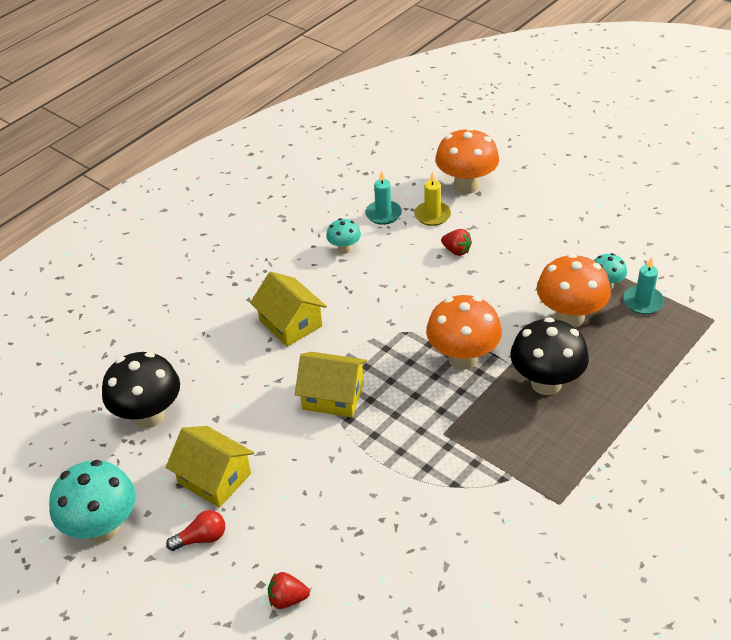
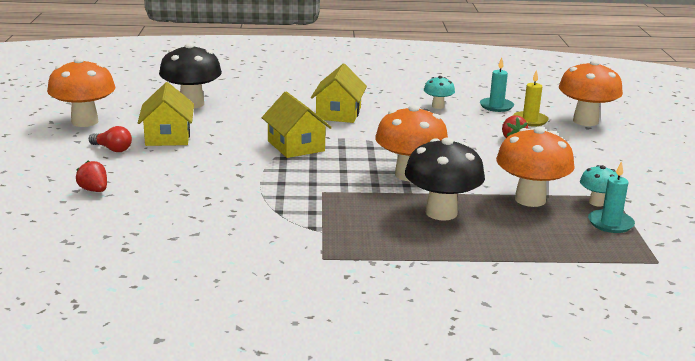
camera: 45 degrees right, 20 degrees down
turquoise mushroom [49,460,136,543] -> orange mushroom [47,57,115,127]

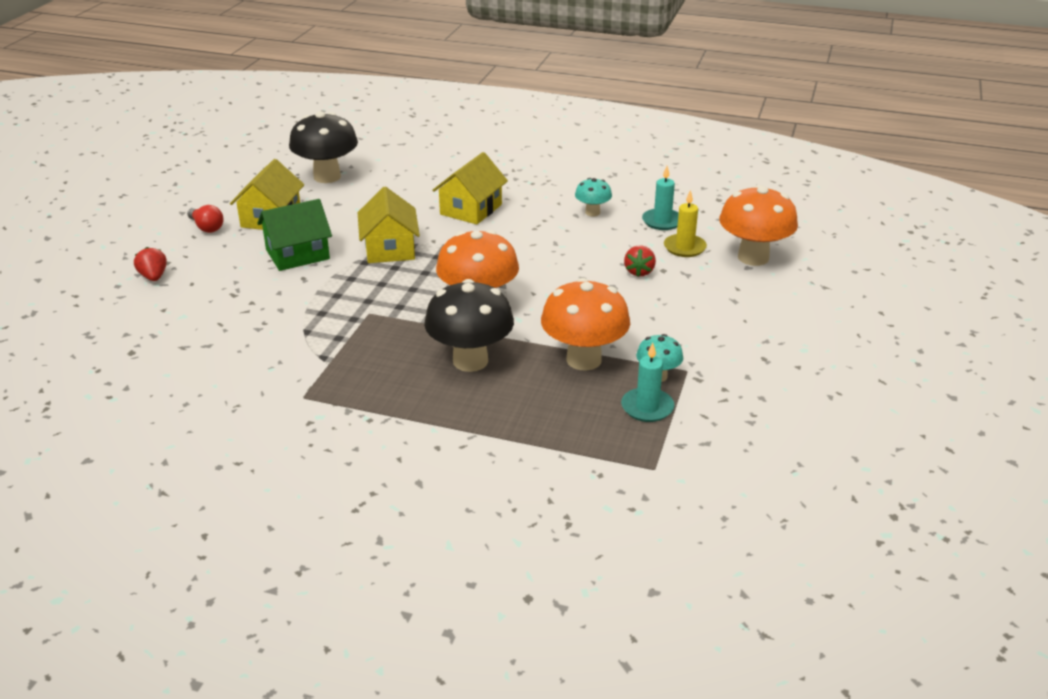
camera: 20 degrees right, 10 degrees up
orange mushroom [47,57,115,127] -> none
none -> green house [257,199,332,271]

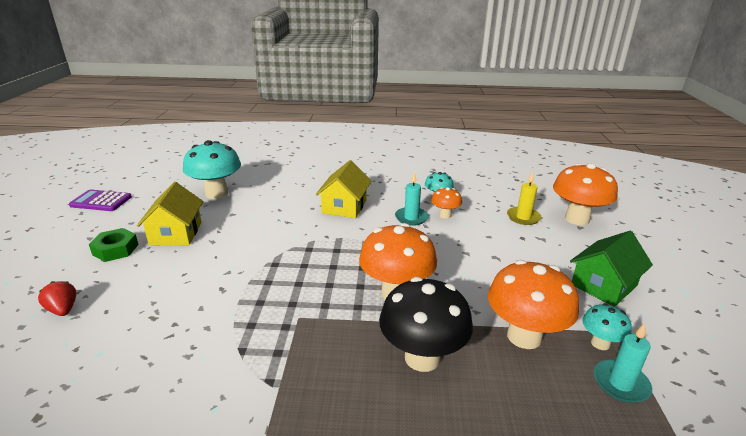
camera: 15 degrees left, 5 degrees down
red light bulb [187,205,224,233] -> green nut [89,228,139,262]
green house [257,199,332,271] -> green house moved to [570,231,653,307]
black mushroom [289,111,358,183] -> turquoise mushroom [183,140,241,199]
yellow house [358,187,420,263] -> none
red strawberry [624,245,656,277] -> none
turquoise candle [642,166,679,230] -> turquoise candle moved to [395,172,429,226]
none -> purple calculator [69,190,132,211]
none -> orange mushroom [431,187,462,219]

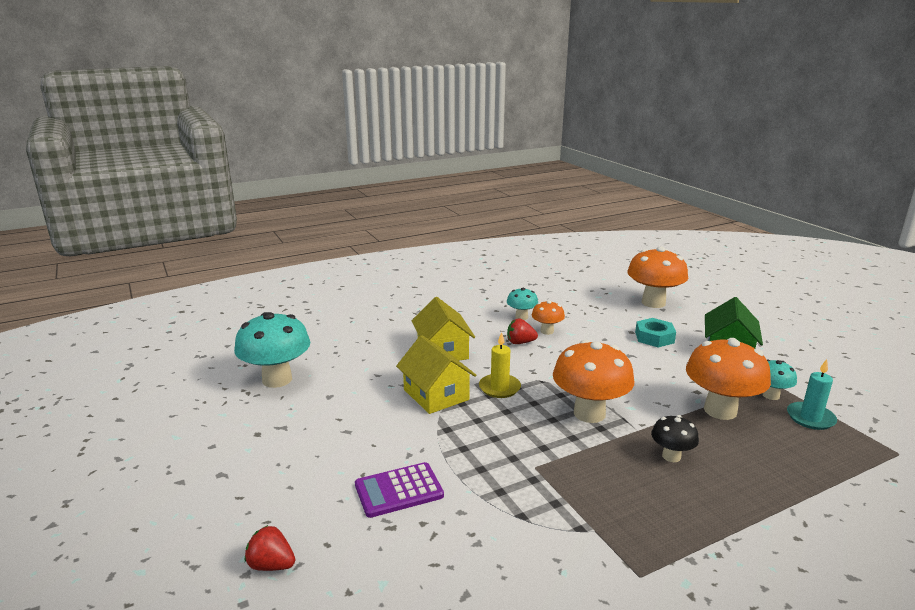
camera: 30 degrees left, 5 degrees down
purple calculator [69,190,132,211] -> purple calculator moved to [355,462,444,518]
green nut [89,228,139,262] -> none
yellow house [137,182,203,245] -> yellow house moved to [396,335,476,414]
black mushroom [379,277,473,372] -> black mushroom [651,415,699,462], size x0.52
turquoise candle [395,172,429,226] -> red strawberry [507,318,538,344]
yellow candle [507,172,542,225] -> yellow candle moved to [479,332,521,398]
none -> turquoise nut [635,318,676,347]

